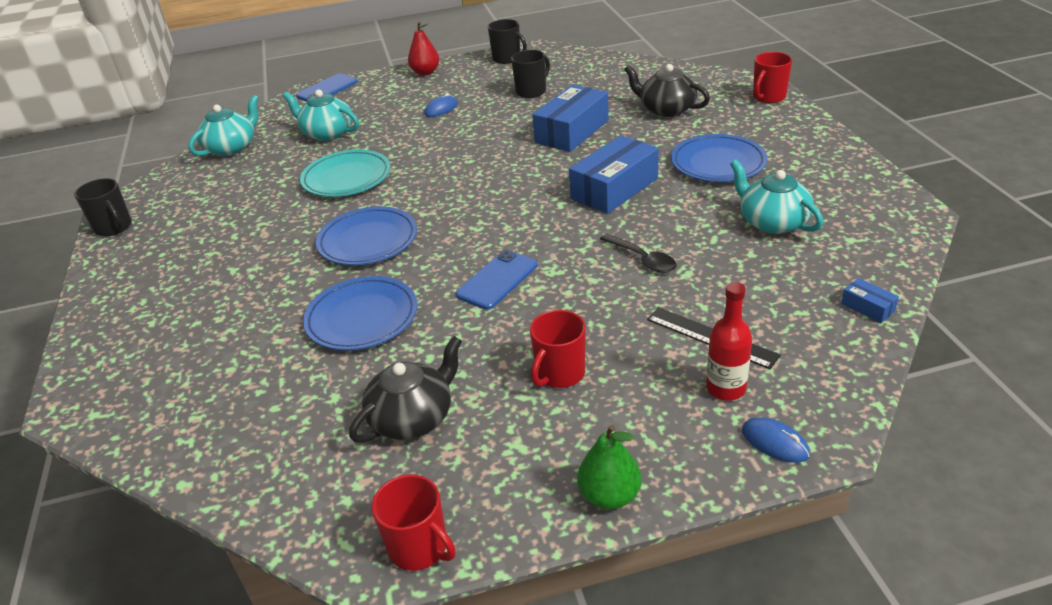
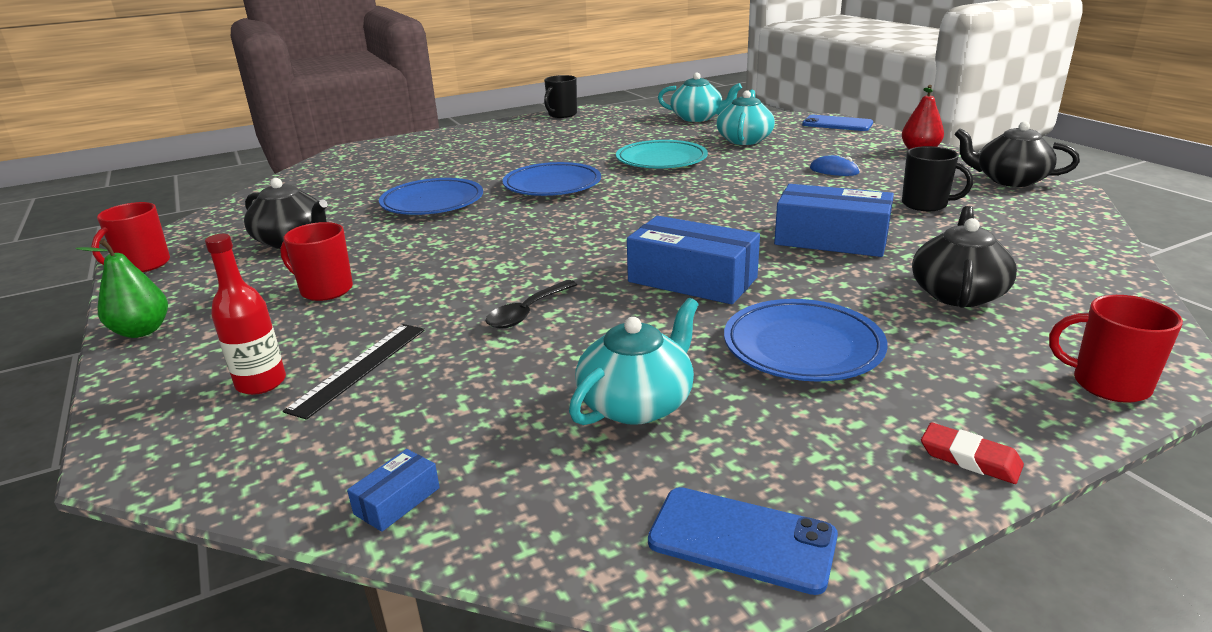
camera: 75 degrees right, 10 degrees down
blue phone [456,250,538,310] -> blue phone moved to [648,487,838,595]
black mug [488,19,527,64] -> black teapot [954,121,1080,187]
blue mouse [742,417,810,463] -> none
none -> red eraser [921,423,1024,484]

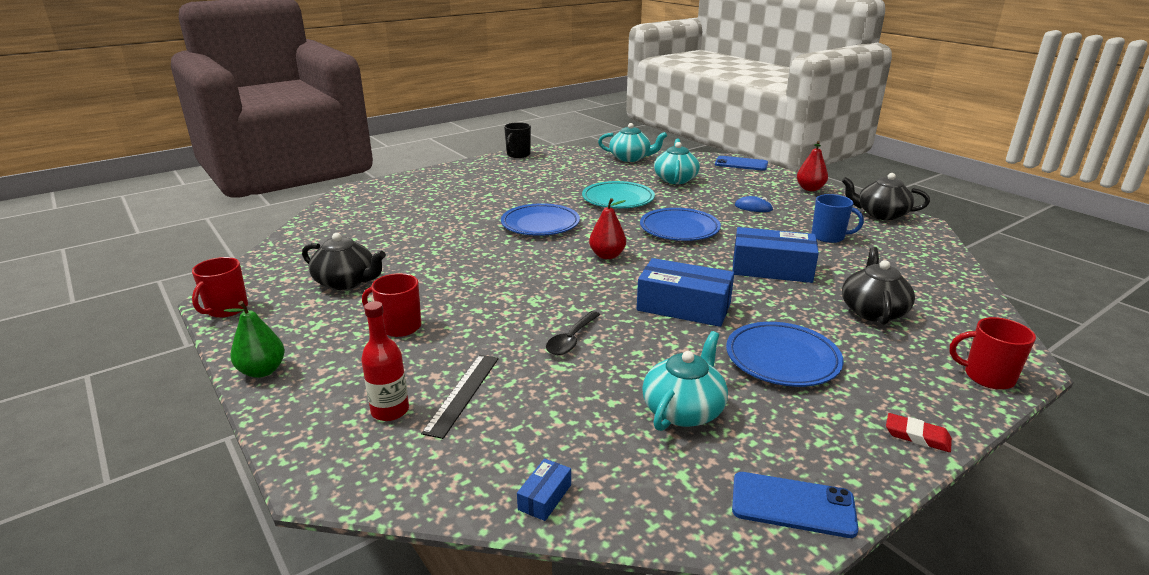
camera: 10 degrees left, 0 degrees up
blue plate [379,178,483,215] -> blue plate moved to [640,208,721,241]
black mug [902,146,973,211] -> blue mug [812,194,864,243]
none -> red pear [589,198,626,259]

